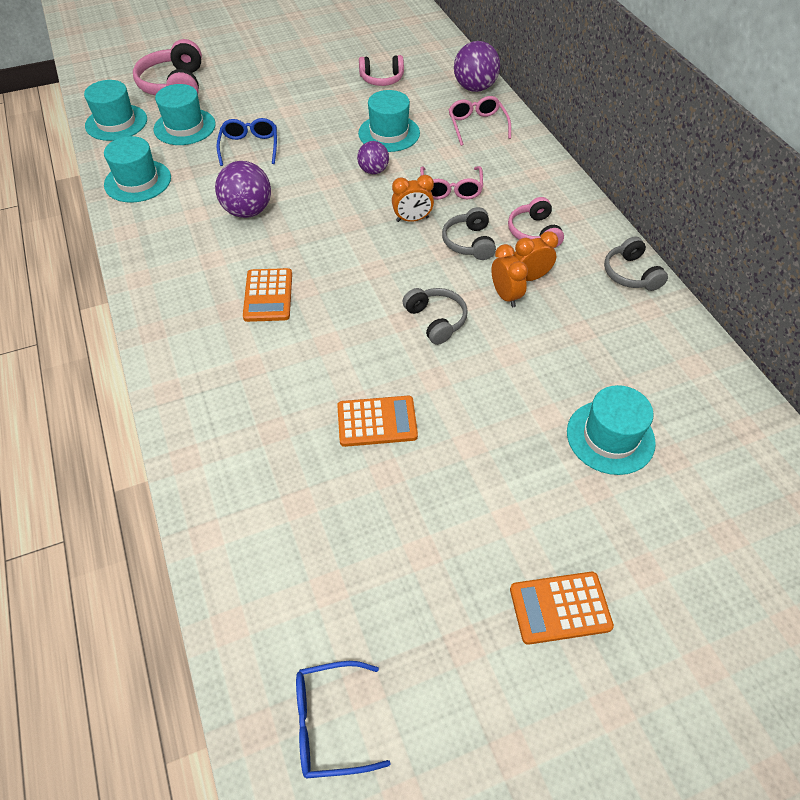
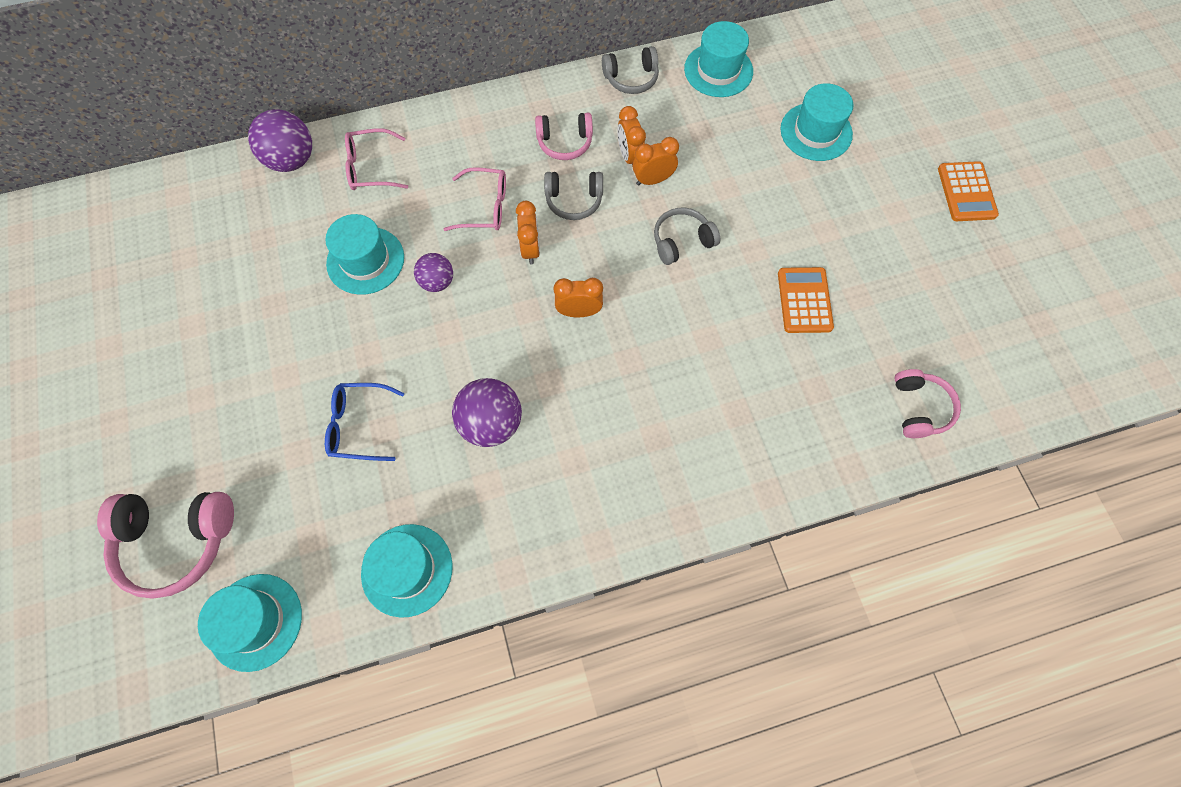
camera: 85 degrees left, 15 degrees up
turquoise hat [154,84,216,145] -> turquoise hat moved to [684,21,753,97]
orange calculator [243,268,292,322] -> none
blue glasses [296,661,390,779] -> none
pink headphones [359,55,404,86] -> pink headphones moved to [895,369,961,438]
none -> orange clock [554,278,603,317]

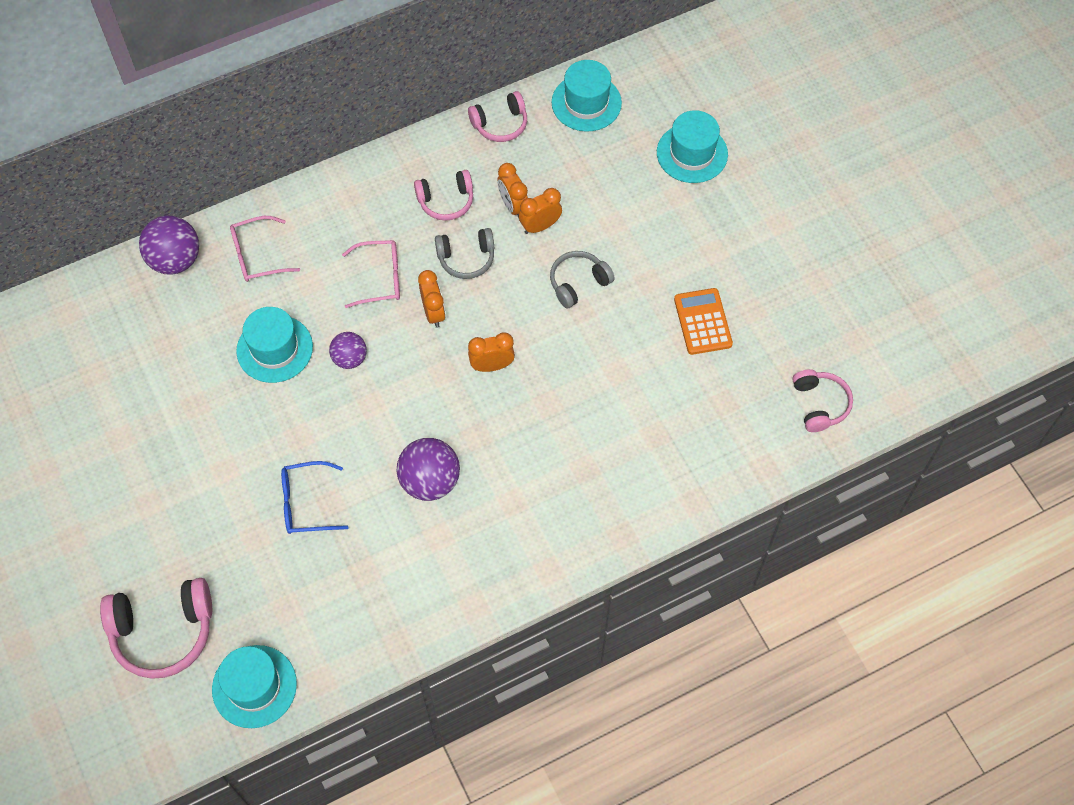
camera: 10 degrees left, 5 degrees down
turquoise hat [361,524,453,618] -> none
grey headphones [602,46,659,94] -> pink headphones [468,91,527,142]
orange calculator [938,161,999,221] -> none

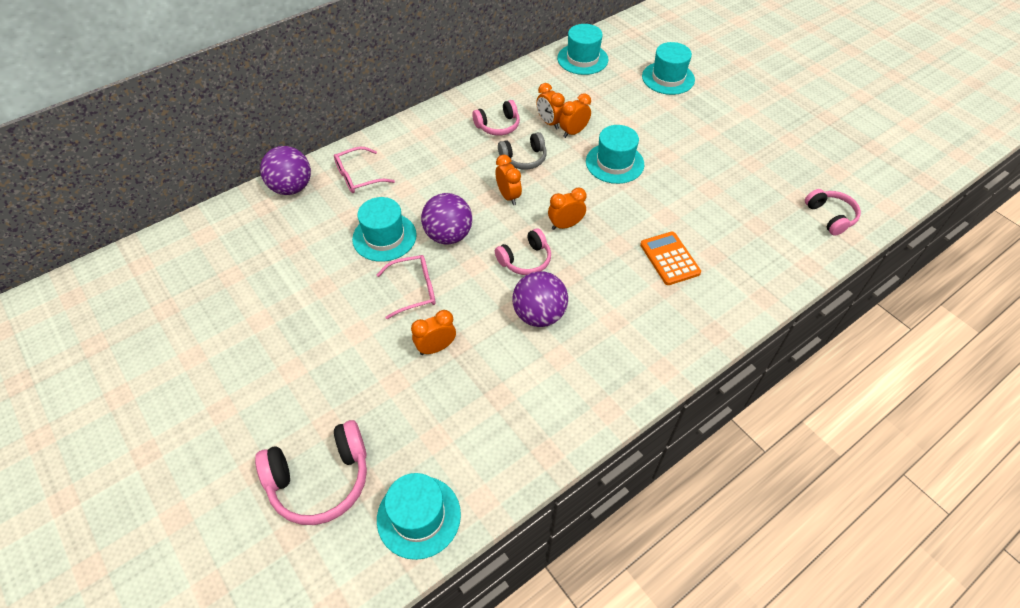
camera: 10 degrees left, 10 degrees down
blue glasses [281,461,349,534] -> orange clock [411,310,456,355]
purple ball [329,332,367,369] -> purple ball [421,193,472,245], size x1.62
pink glasses [342,240,400,308] -> pink glasses moved to [377,255,435,319]
pink headphones [468,91,527,142] -> pink headphones moved to [495,228,551,275]
grey headphones [550,251,615,308] -> turquoise hat [586,125,644,184]
orange calculator [674,288,733,355] -> orange calculator moved to [640,232,701,285]

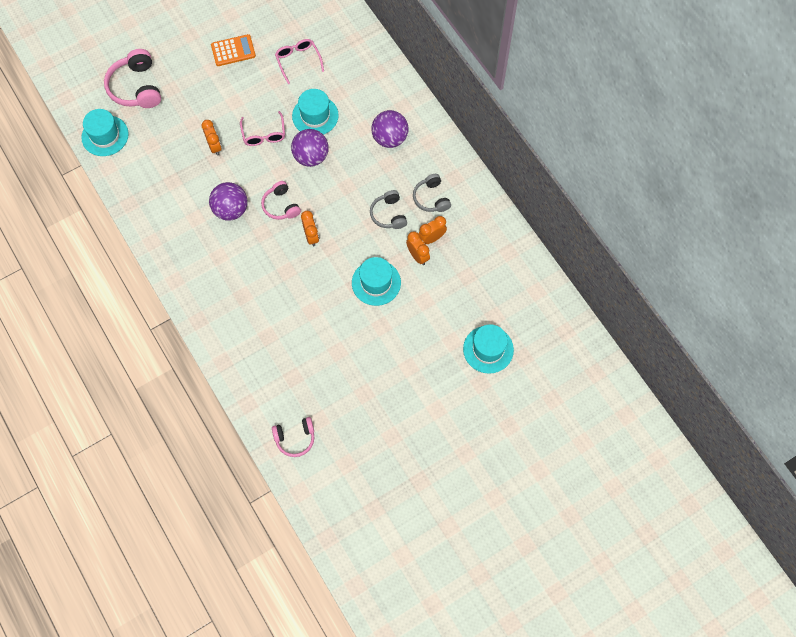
camera: 95 degrees right, 15 degrees up
purple ball [260,146,311,195] -> purple ball moved to [372,110,408,148]
pink glasses [334,147,395,193] -> pink glasses moved to [275,39,324,84]
pink headphones [472,100,520,135] -> grey headphones [413,174,451,212]
orange clock [495,155,522,205] -> none
turquoise hat [557,24,608,75] -> none
orange calculator [640,232,701,285] -> orange calculator moved to [211,34,256,66]

